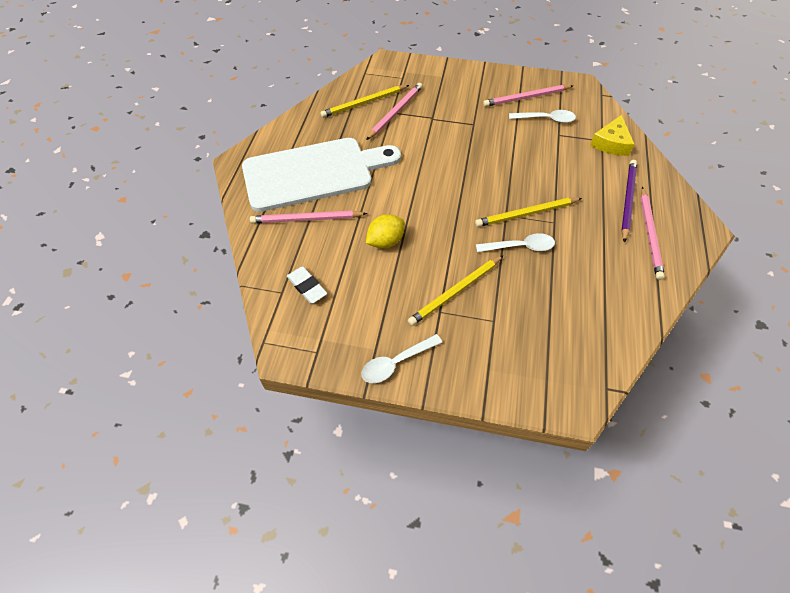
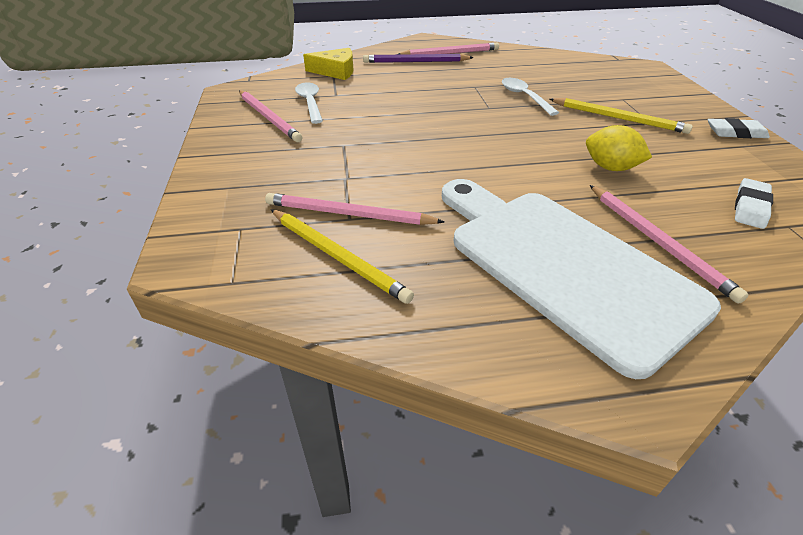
camera: 110 degrees left, 15 degrees down
white spoon [361,334,442,383] -> white eraser [708,118,770,138]
yellow pencil [475,198,582,227] -> none

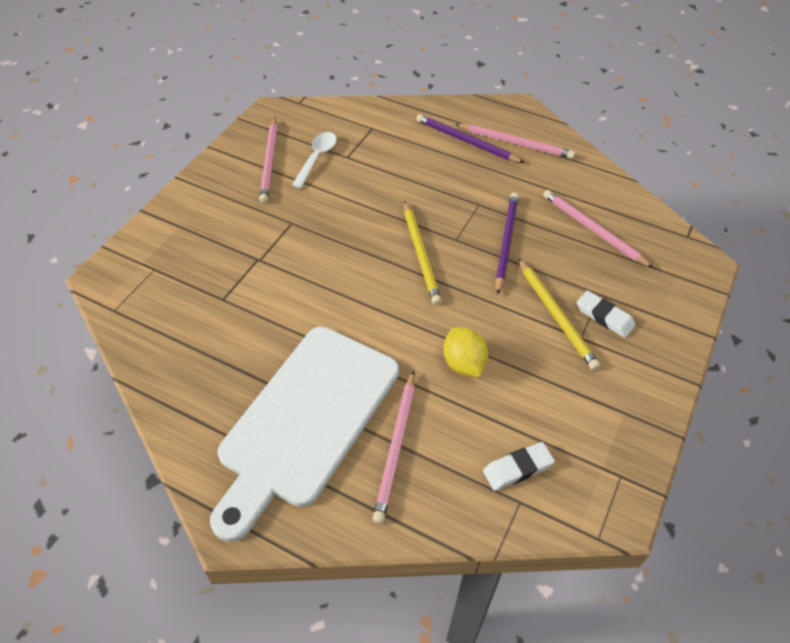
camera: 35 degrees right, 10 degrees up
pink pencil [265,193,444,225] -> pink pencil moved to [543,190,653,268]
yellow pencil [271,209,414,304] -> yellow pencil moved to [404,201,442,305]
yellow cheese [303,48,354,80] -> none
white cutting board [442,179,721,379] -> white cutting board turned 150 degrees counterclockwise [210,327,399,542]
white spoon [502,78,559,116] -> purple pencil [495,193,519,294]
white eraser [708,118,770,138] -> white eraser moved to [577,291,635,338]

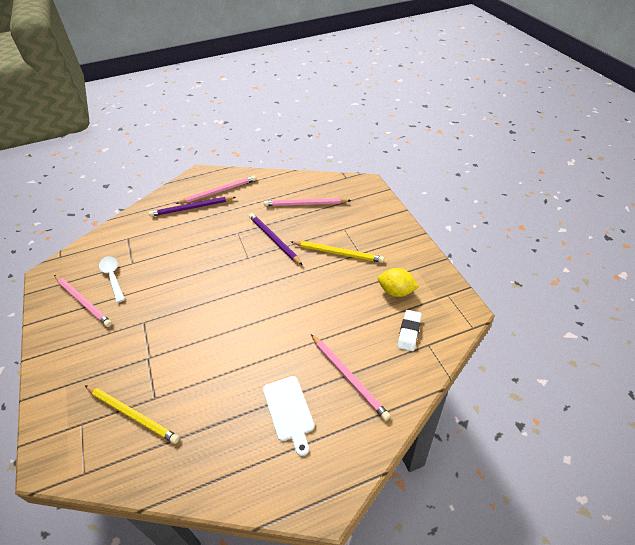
camera: 45 degrees left, 5 degrees down
white cutting board [210,327,399,542] -> white cutting board [263,376,315,456], size x0.45
yellow pencil [404,201,442,305] -> yellow pencil moved to [85,385,180,444]
yellow lemon [443,327,488,377] -> yellow lemon moved to [378,268,419,297]
white eraser [577,291,635,338] -> none

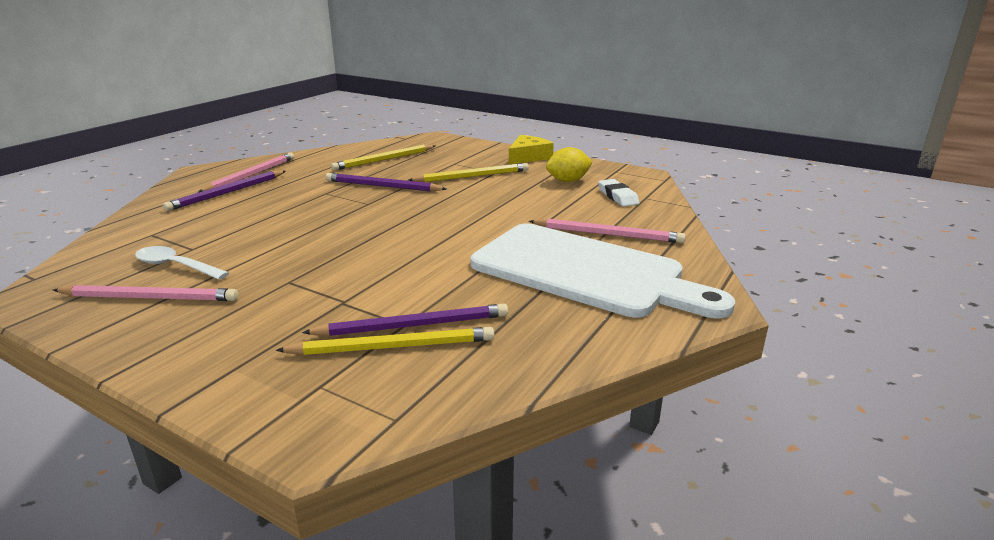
camera: 40 degrees left, 20 degrees down
white cutting board [263,376,315,456] -> white cutting board [471,224,735,318], size x2.21
pink pencil [264,198,351,206] -> yellow pencil [331,145,435,171]
none -> purple pencil [302,304,508,336]
none -> yellow cheese [509,135,554,165]

